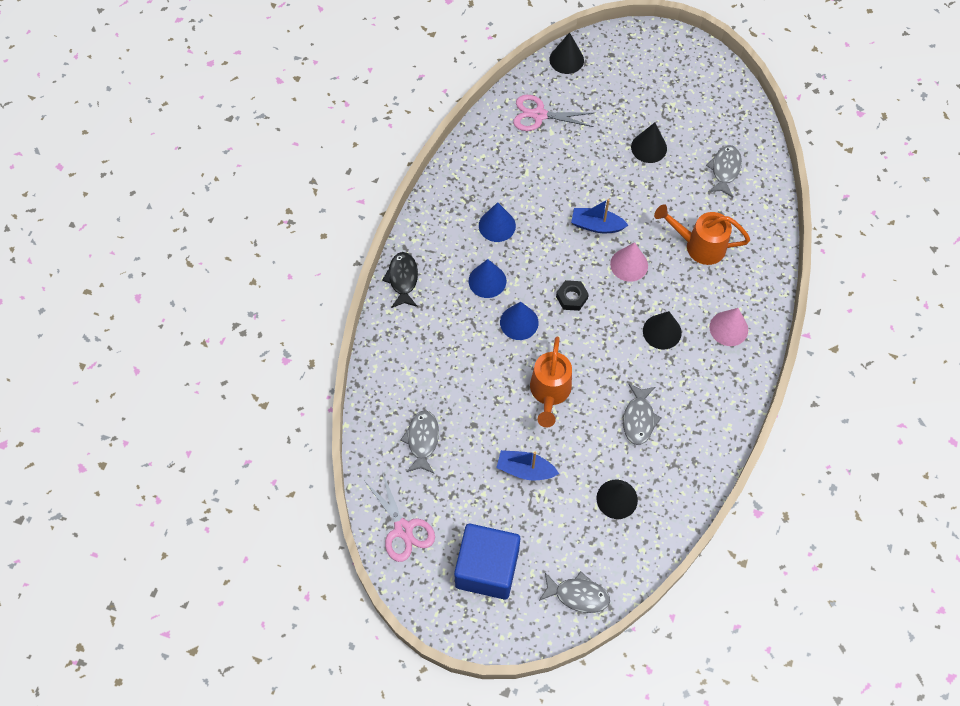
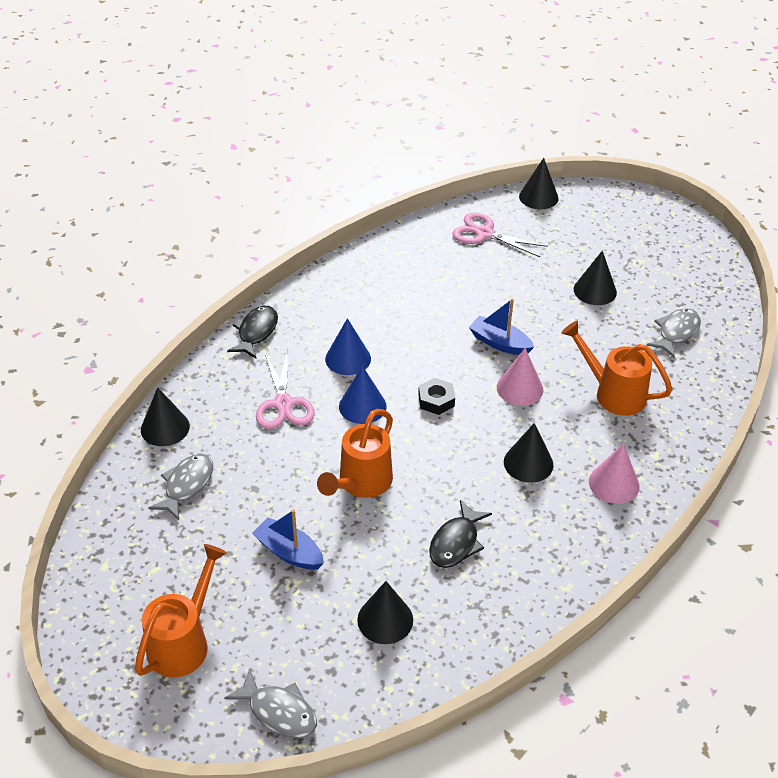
camera: 20 degrees right, 20 degrees down
pink scissors [365,471,435,562] -> pink scissors moved to [256,350,315,429]
blue cube [454,524,520,599] -> orange watering can [135,544,227,677]
blue cone [479,202,516,242] -> none
grey fish [623,383,661,445] -> black fish [429,500,492,568]
none -> black cone [141,387,190,446]

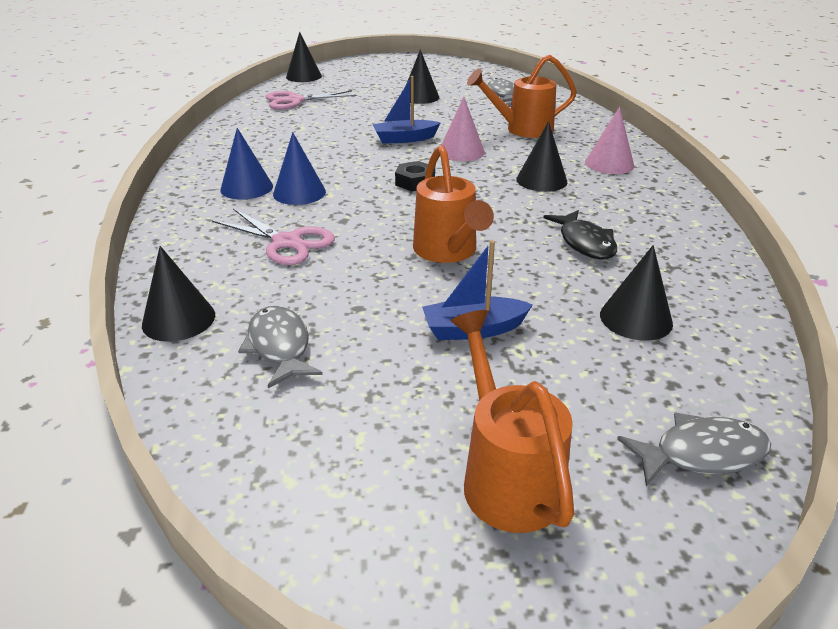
camera: 45 degrees left, 10 degrees down
black fish [227,306,278,359] -> none
blue cone [339,366,387,424] -> blue cone moved to [220,128,273,199]

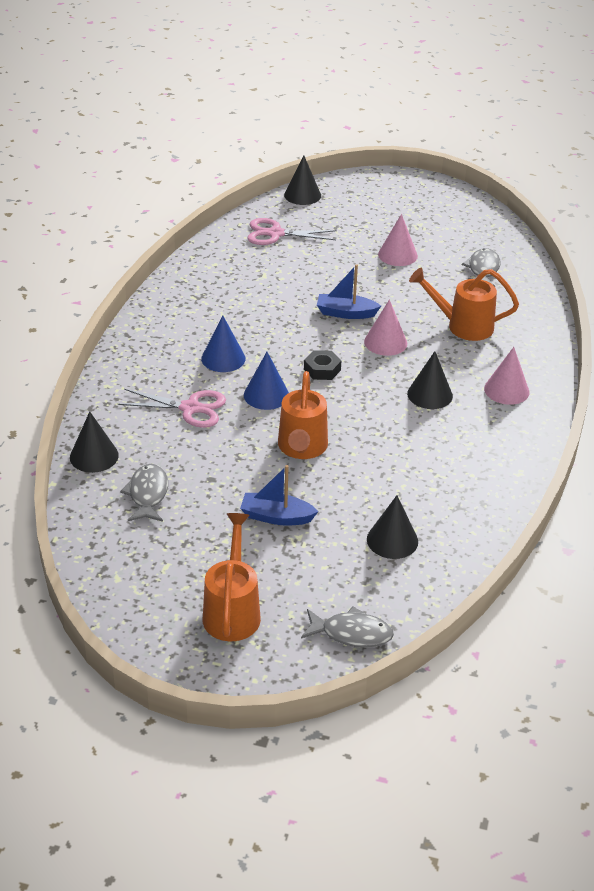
camera: 20 degrees right, 5 degrees up
pink scissors [212,208,335,265] -> pink scissors turned 45 degrees counterclockwise [118,389,226,428]
blue cone [220,128,273,199] -> blue cone moved to [244,352,289,410]
black cone [406,49,439,104] -> pink cone [378,214,418,266]
black fish [543,210,617,259] -> none

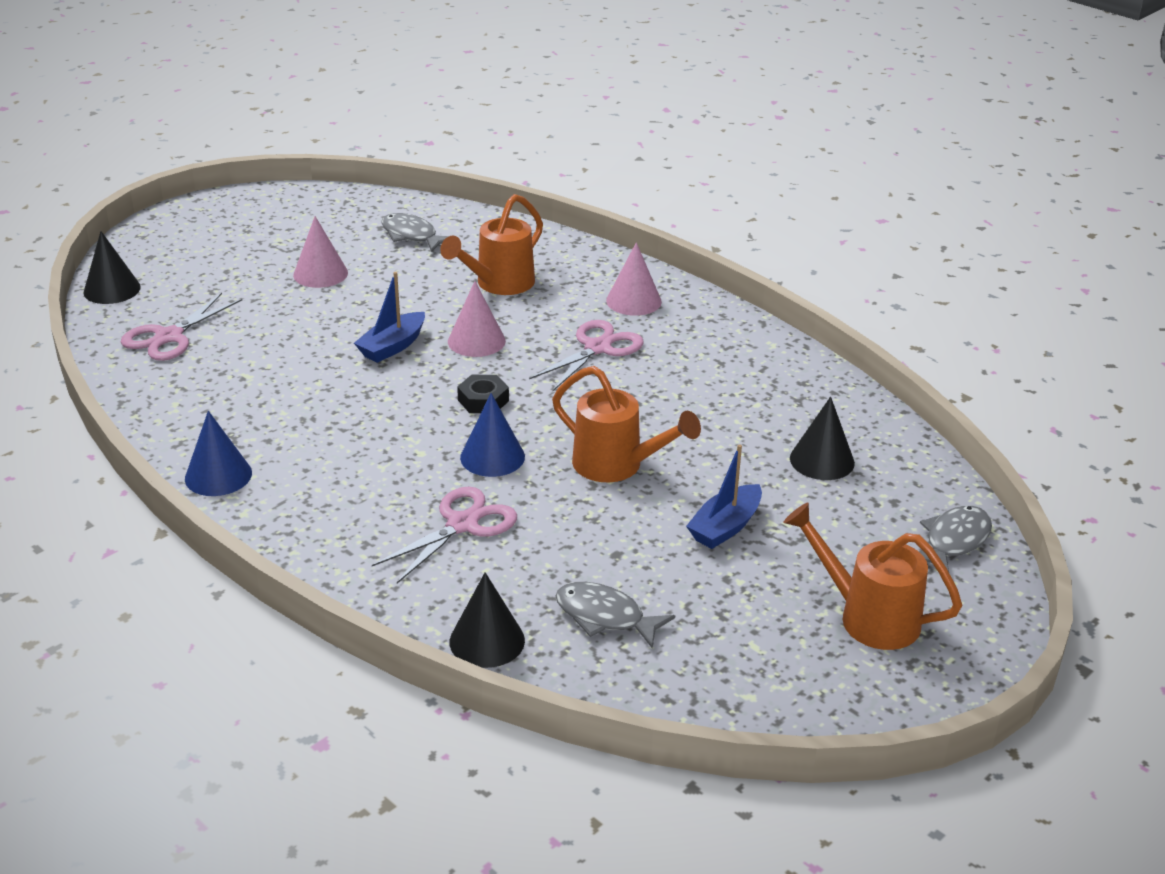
camera: 60 degrees left, 5 degrees down
blue cone [201,315,246,372] -> blue cone moved to [185,411,252,496]
black cone [407,351,453,409] -> pink scissors [529,320,644,391]

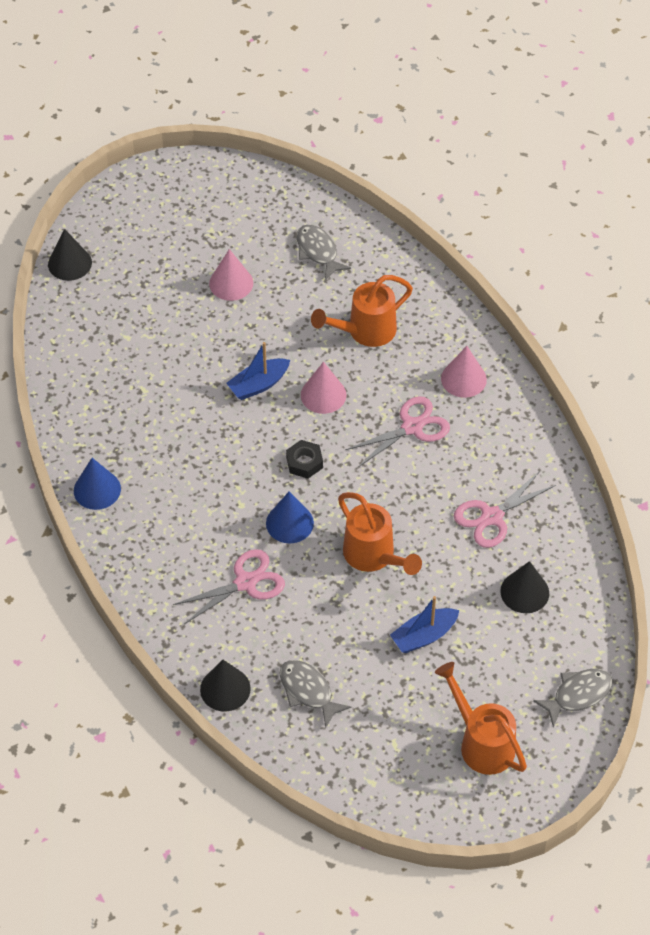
camera: 20 degrees right, 20 degrees up
pink scissors [121,293,242,361] -> pink scissors moved to [454,470,556,548]

